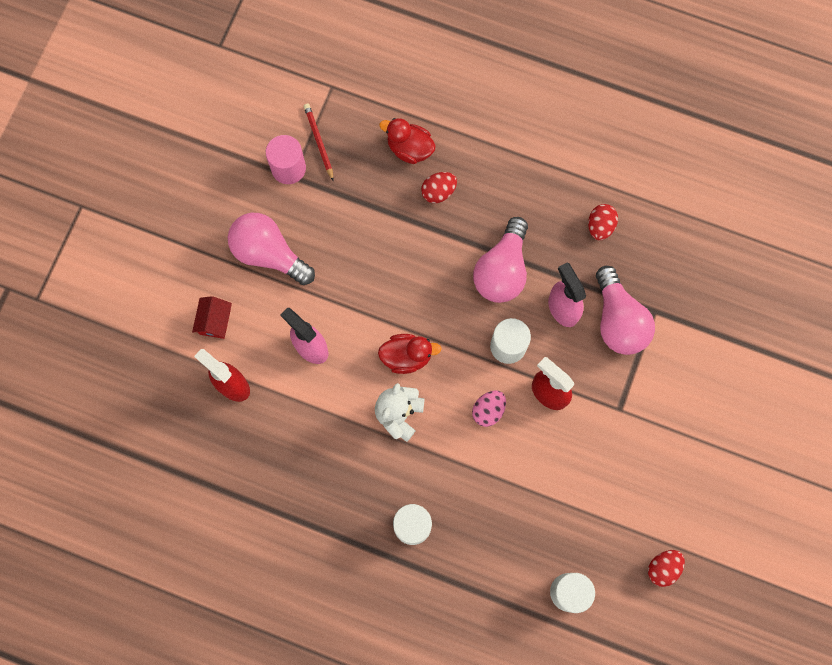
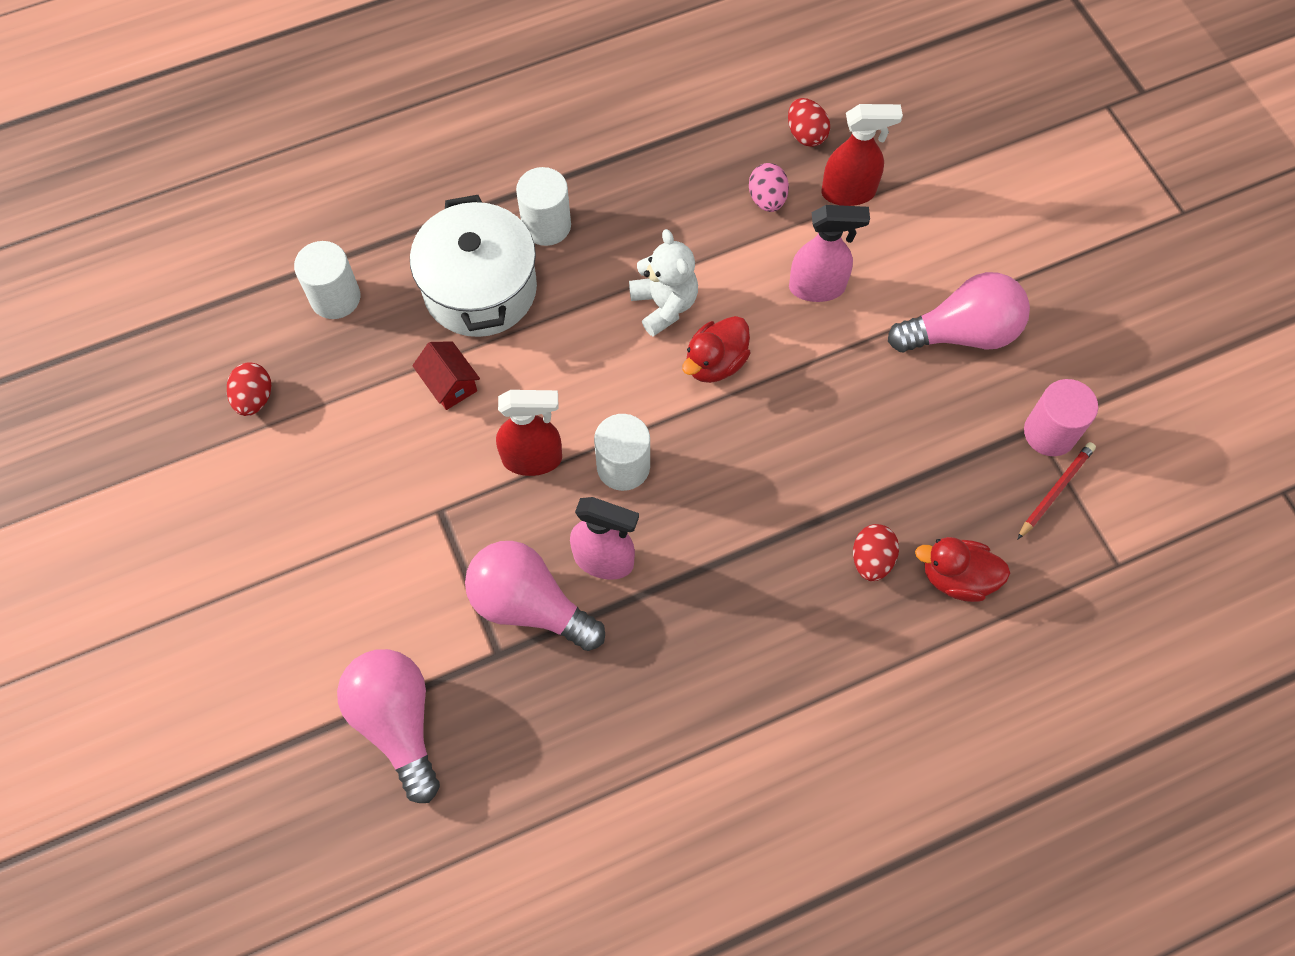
camera: 135 degrees right, 10 degrees down
red house [192,296,232,339] -> red house moved to [412,341,480,410]
red pencil [304,104,334,181] -> red pencil turned 75 degrees counterclockwise [1017,442,1096,540]
red duck [379,118,436,164] -> red duck turned 150 degrees counterclockwise [915,537,1010,602]
pink egg [472,390,506,427] -> pink egg moved to [749,163,789,212]
pink light bulb [473,217,528,303] -> pink light bulb moved to [337,649,440,803]
red egg [588,204,618,240] -> red egg moved to [788,98,830,147]
none -> white pot [410,195,537,337]

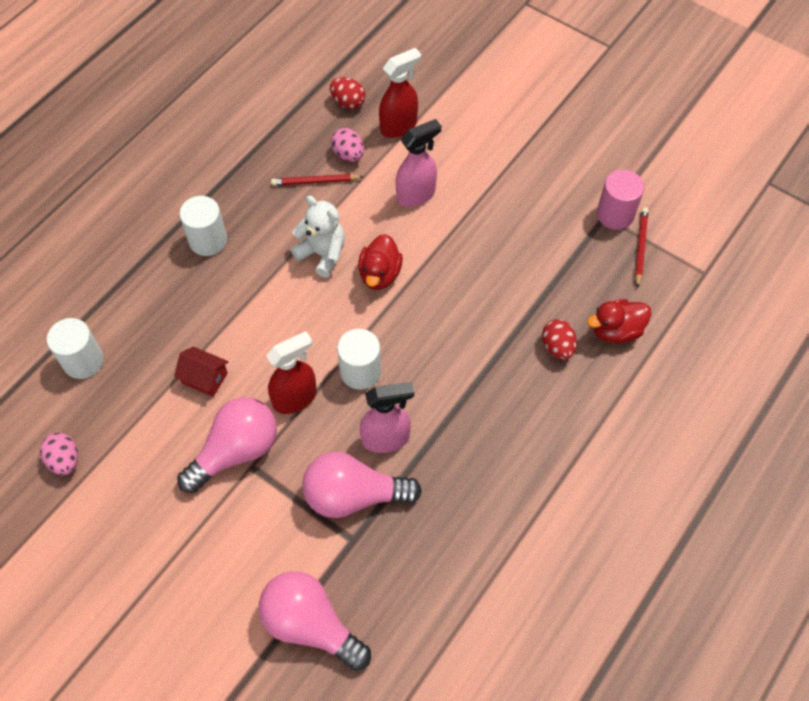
camera: 30 degrees left, 5 degrees down
red egg [227,362,271,416] -> pink egg [40,433,78,476]
white pot [410,195,537,337] -> none
pink light bulb [888,272,1030,352] -> pink light bulb moved to [177,397,277,493]
none -> red pencil [271,174,364,186]

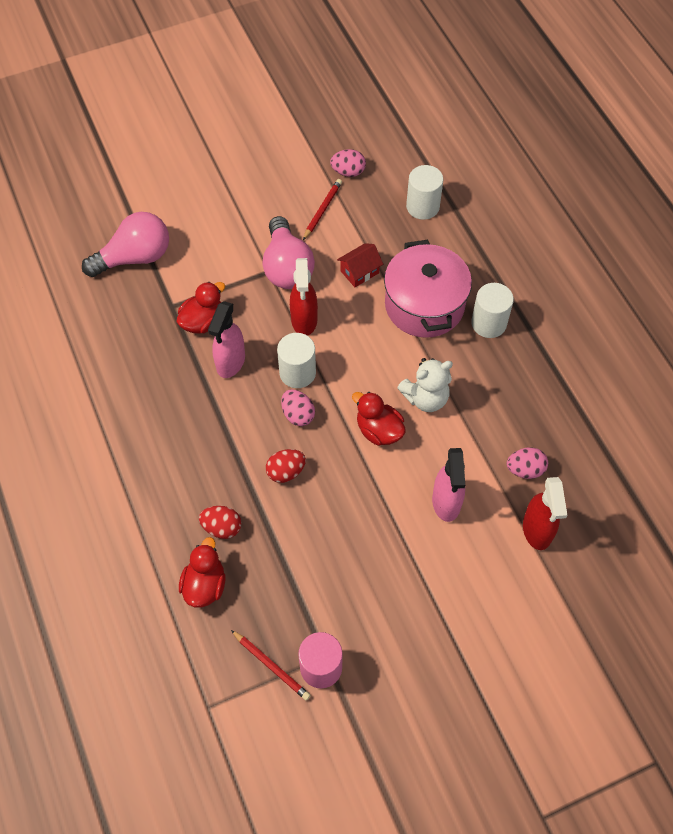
camera: 120 degrees right, 0 degrees up
red pencil [271,174,364,186] -> red pencil moved to [303,179,342,240]
pink light bulb [302,452,422,518] -> red duck [177,282,225,334]
red egg [330,77,366,109] -> red egg moved to [266,449,306,483]
none -> pink egg [281,389,315,426]
none -> pink pot [384,240,472,338]

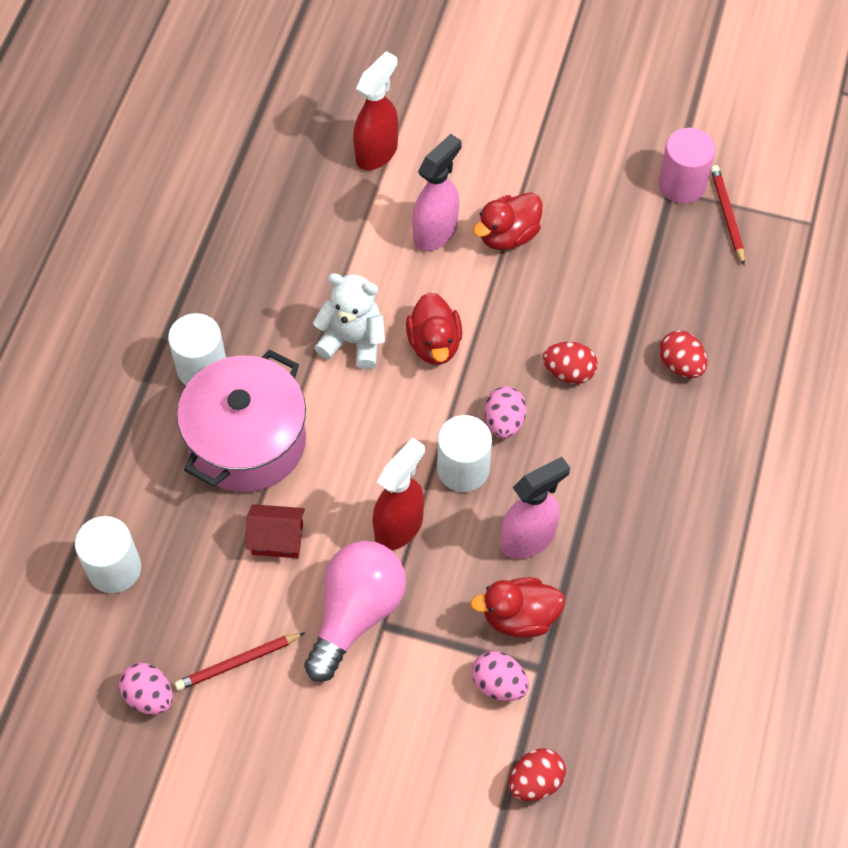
camera: 140 degrees left, 0 degrees up
pink light bulb [82,212,169,277] -> red egg [509,748,566,801]
red duck [179,537,225,608] -> red duck moved to [473,192,542,250]
pink egg [507,447,548,479] -> pink egg moved to [472,651,529,701]

